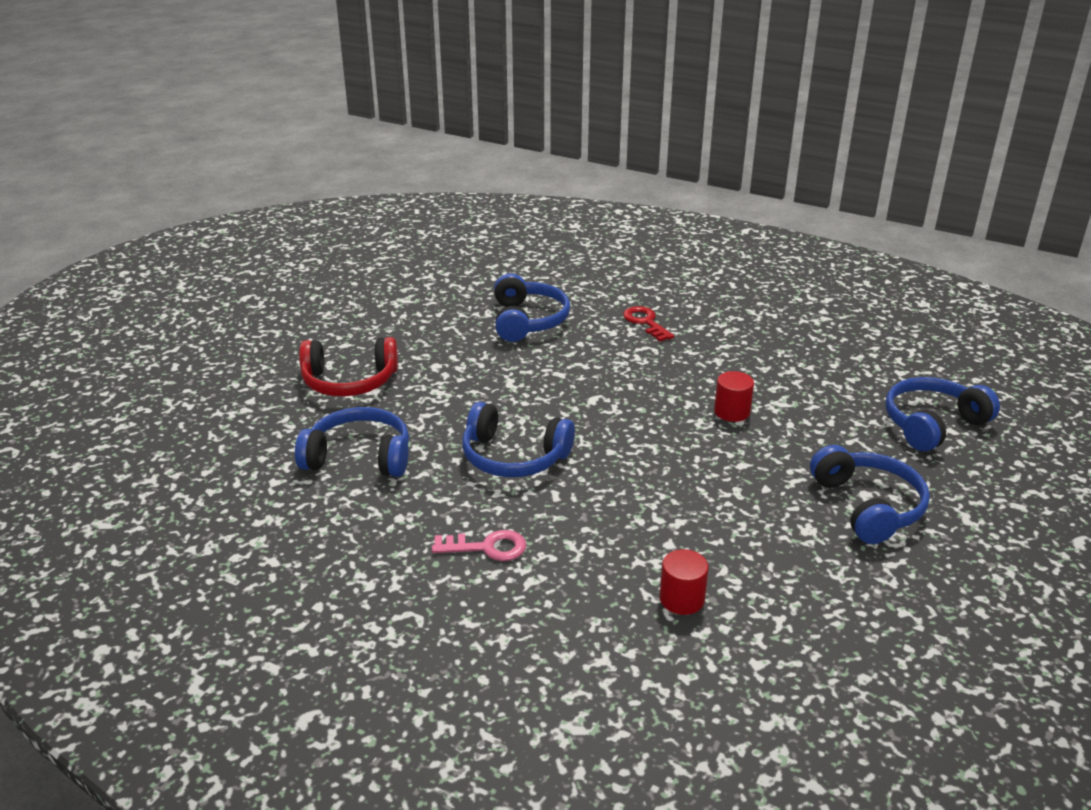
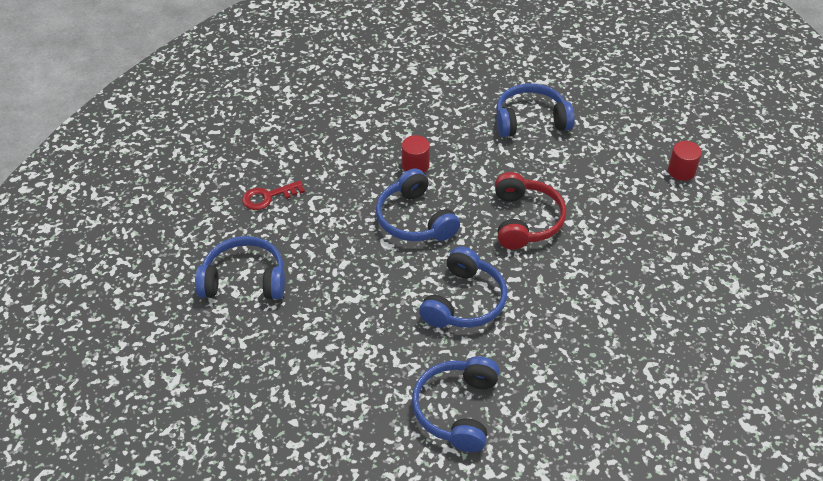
camera: 85 degrees left, 15 degrees up
red headphones [299,337,398,396] -> red headphones moved to [495,172,566,249]
pink key [432,530,527,561] -> none
red cylinder [660,549,709,615] -> red cylinder moved to [668,141,702,181]
blue headphones [885,377,1000,451] -> blue headphones moved to [376,168,460,241]

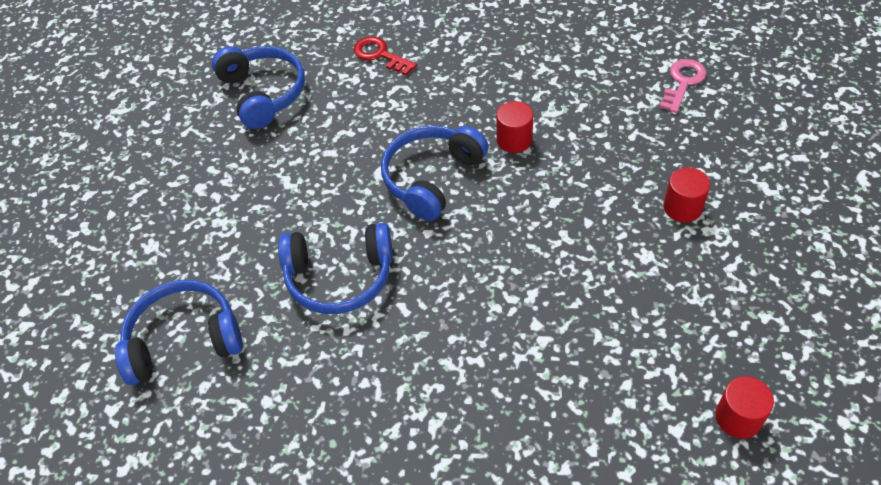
camera: 65 degrees right, 5 degrees up
red headphones [495,172,566,249] -> none
blue headphones [496,83,574,137] -> red cylinder [663,167,710,223]
none -> pink key [659,59,706,113]

